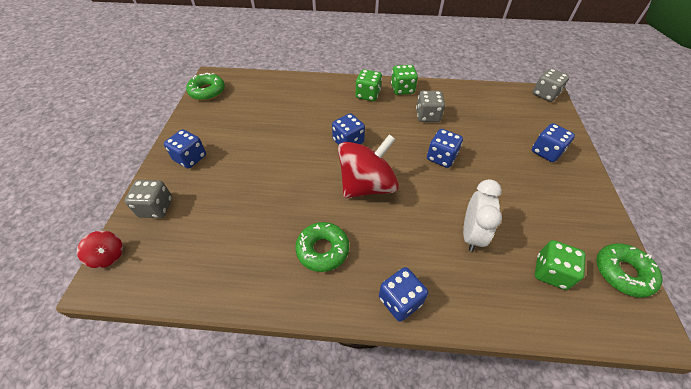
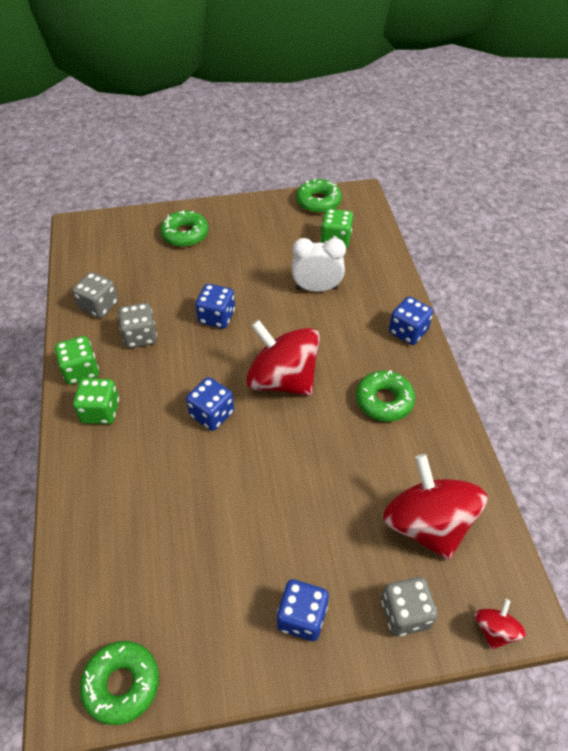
camera: 105 degrees left, 0 degrees up
blue dice [532,123,575,162] -> green donut [161,210,209,247]
grey dice [533,68,569,102] -> grey dice moved to [72,272,118,318]
none -> red spinning top [383,454,487,560]

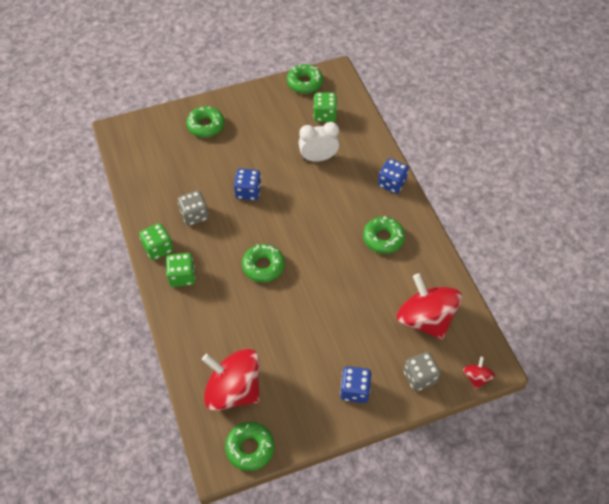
camera: 10 degrees left, 5 degrees up
grey dice [72,272,118,318] -> none
blue dice [186,377,234,431] -> green donut [242,244,285,282]
red spinning top [246,320,320,396] -> red spinning top moved to [202,349,260,411]

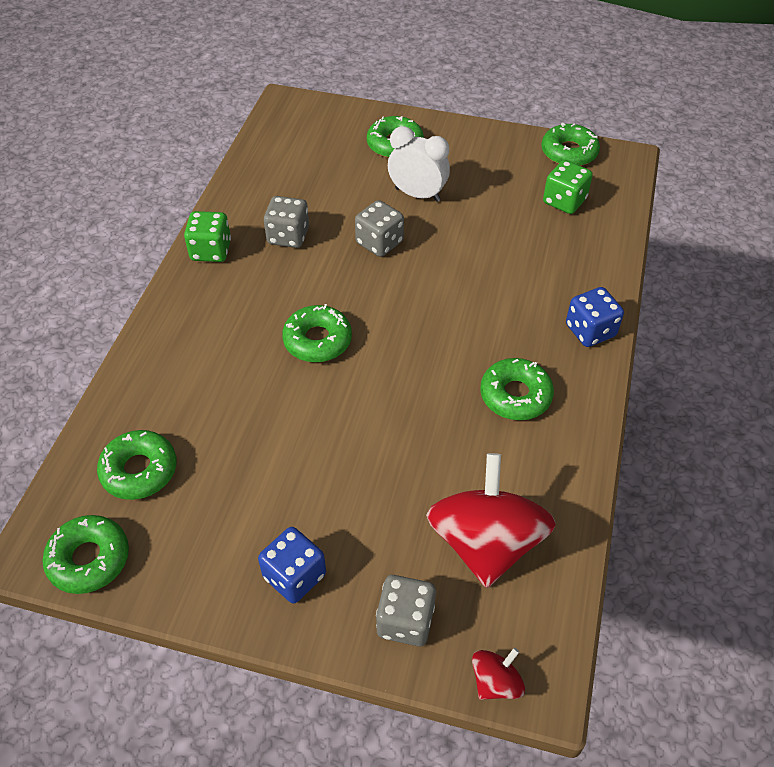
camera: 35 degrees right, 5 degrees down
green dice [166,253,195,287] -> none
red spinning top [202,349,260,411] -> green donut [97,430,177,500]
blue dice [234,168,261,201] -> grey dice [355,200,404,257]
white clock [299,122,339,162] -> white clock moved to [388,126,450,202]

